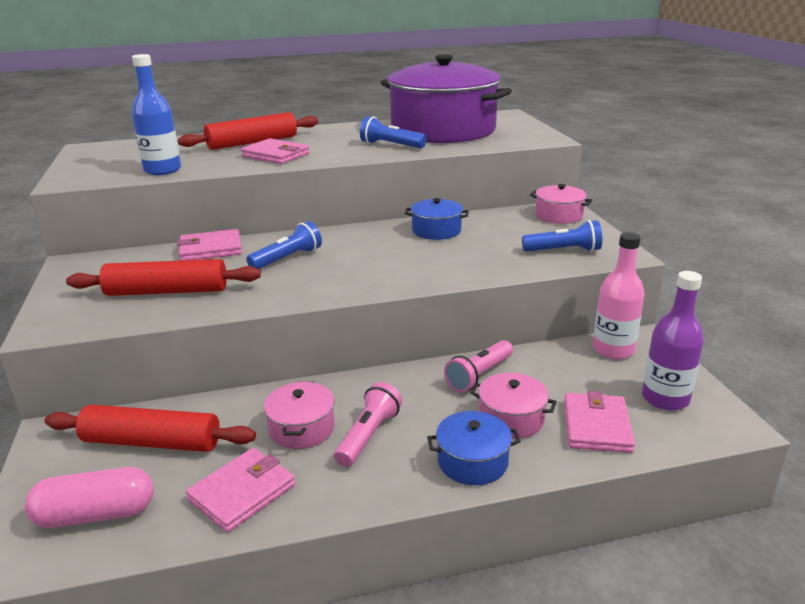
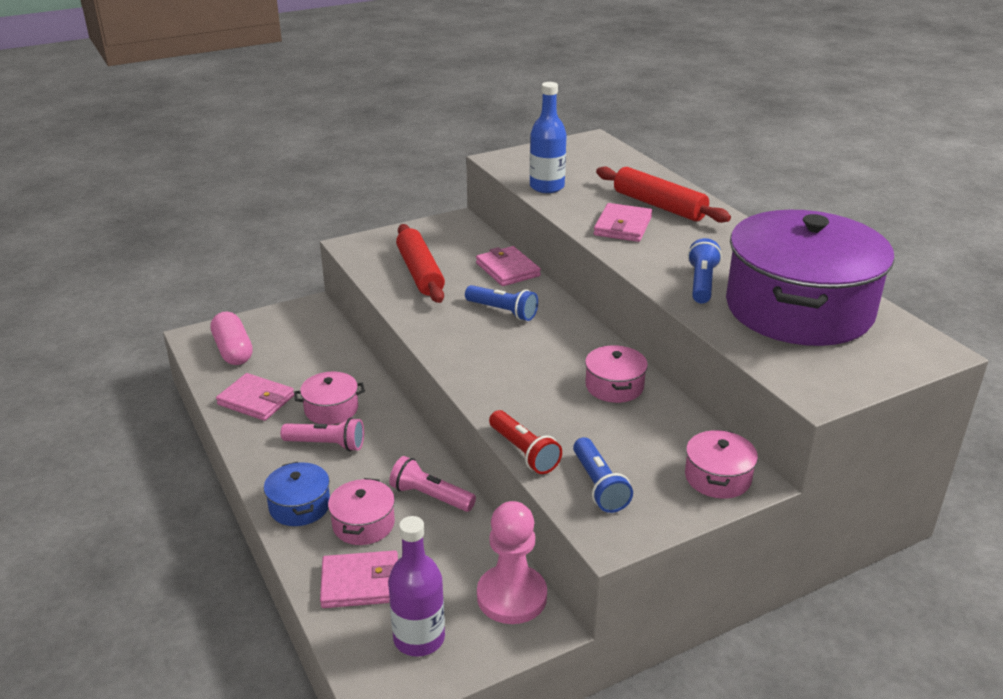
camera: 75 degrees right, 5 degrees up
red rolling pin [44,405,256,452] -> none
blue pot [405,198,469,240] -> pink pot [585,345,648,403]
pink bottle [593,232,645,359] -> pink pawn [477,501,547,624]
none -> red flashlight [489,410,562,474]

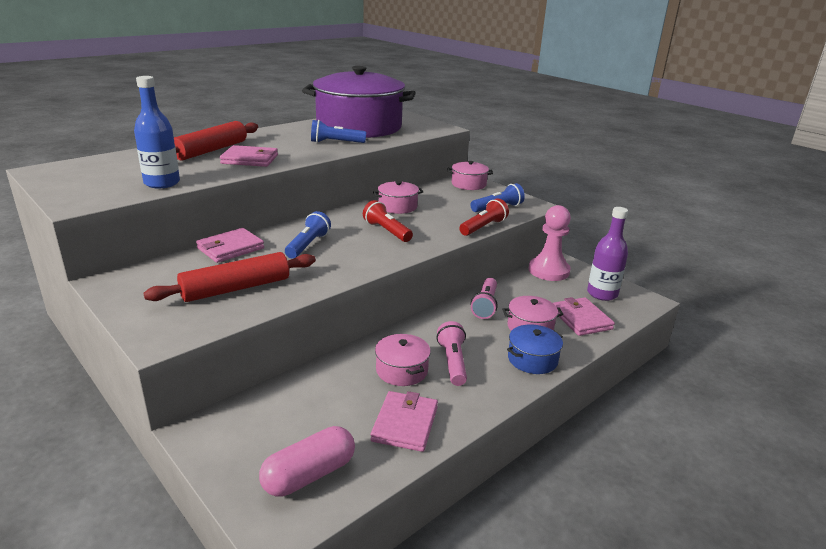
camera: 105 degrees left, 5 degrees down
none -> red flashlight [363,200,413,242]

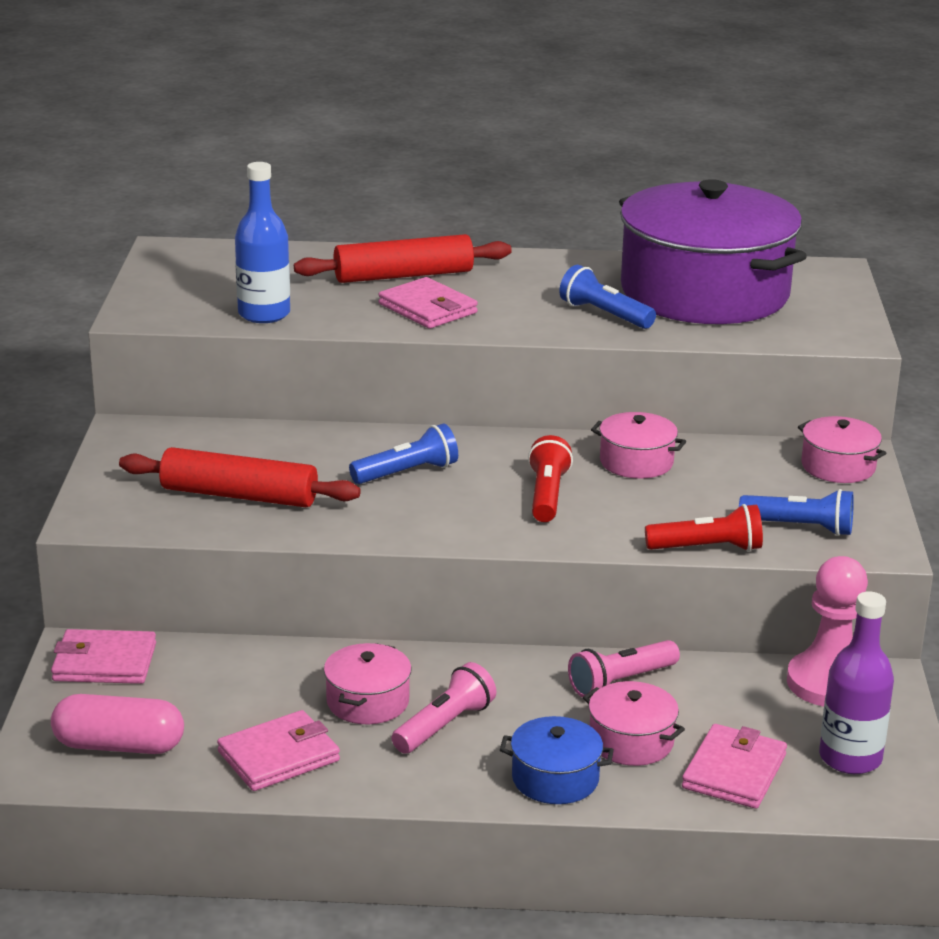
camera: 45 degrees right, 0 degrees up
pink wallet [196,228,264,263] -> pink wallet moved to [51,629,156,684]

